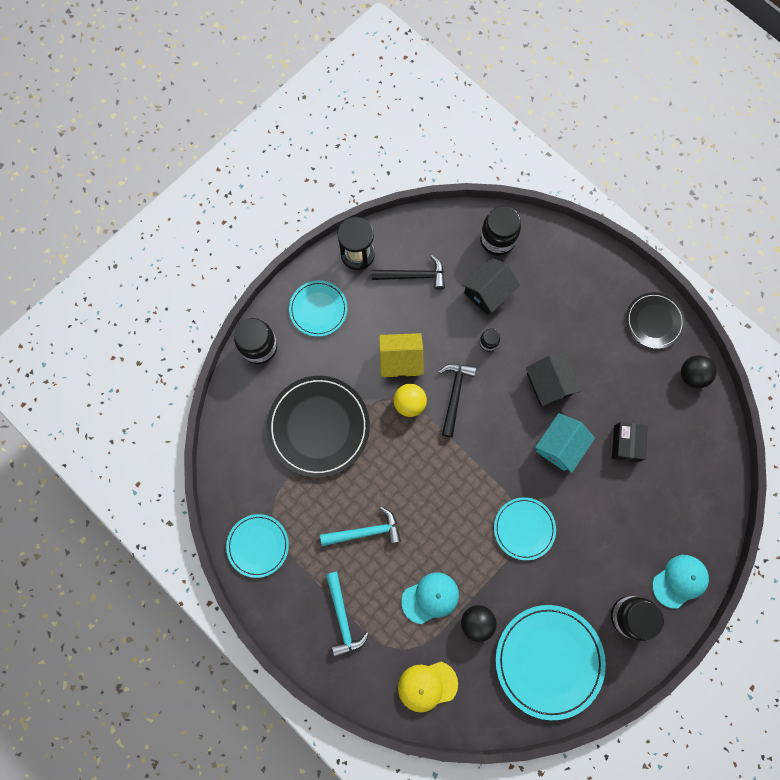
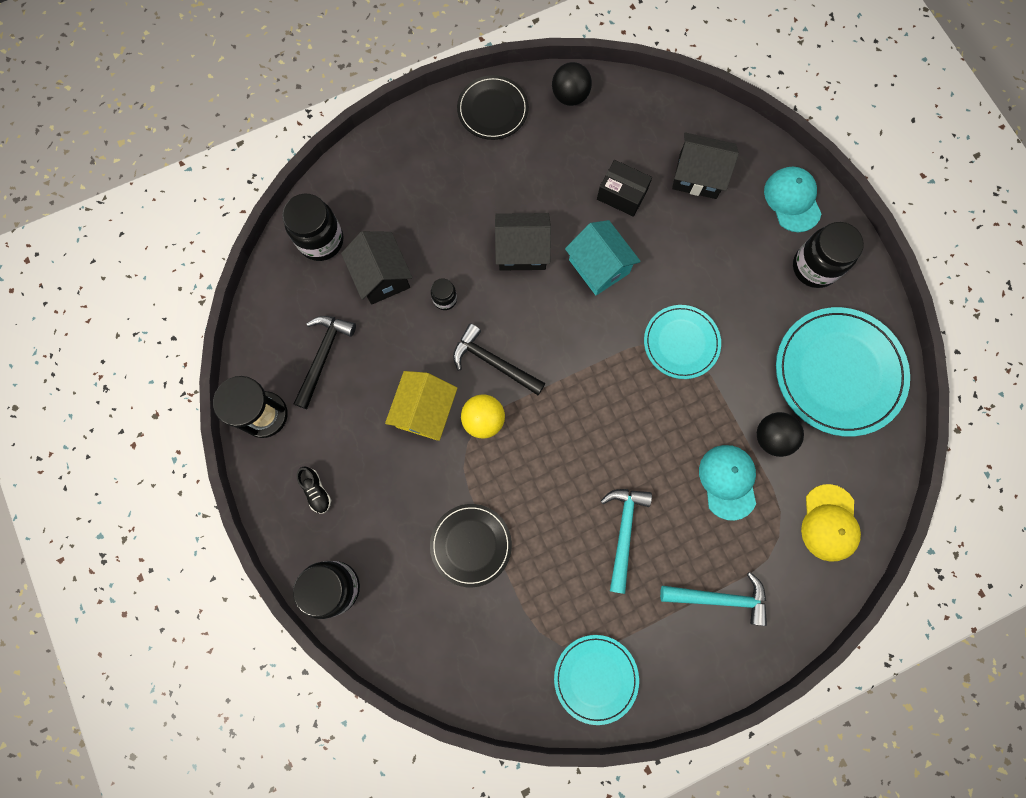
camera: 70 degrees left, 0 degrees up
black plate [267,376,370,478] -> black plate [430,504,512,587], size x0.59
turquoise plate [289,280,347,337] -> black shoe [296,466,331,514]
none -> black house [672,132,739,199]

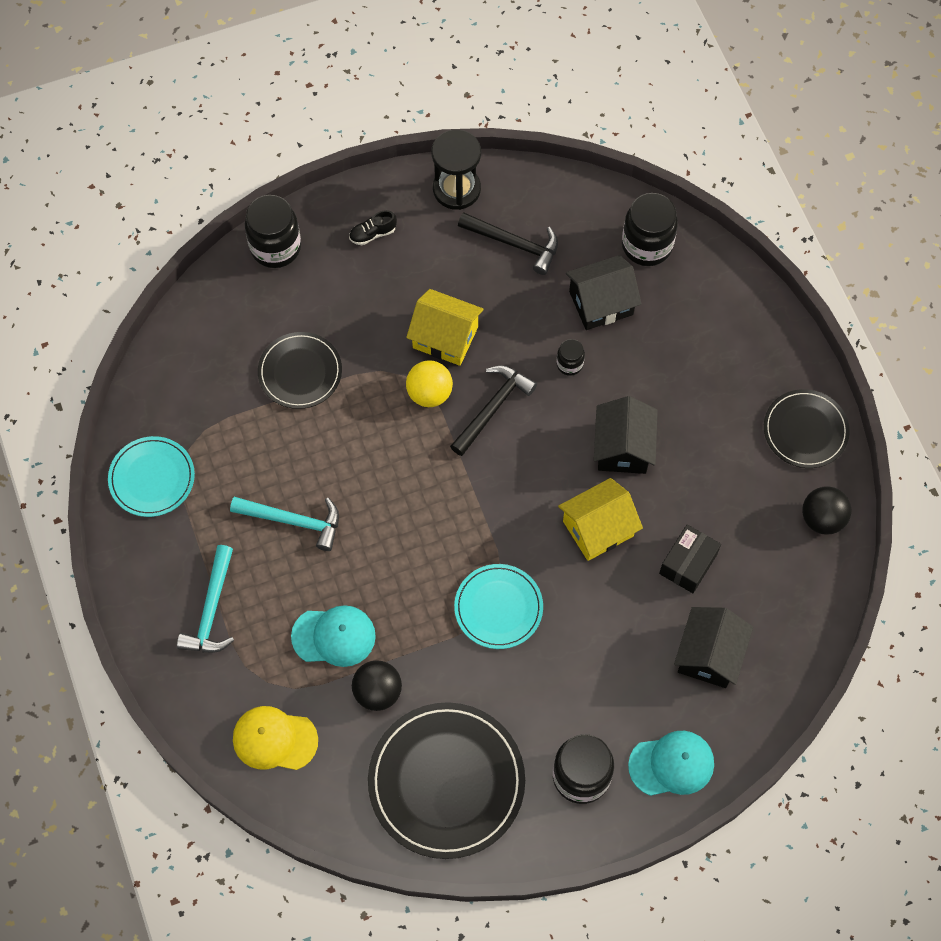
camera: 95 degrees right, 10 degrees down
turquoise house [565,220,641,295] -> yellow house [558,478,643,561]
turquoise plate [776,307,910,437] -> black plate [368,702,525,859]

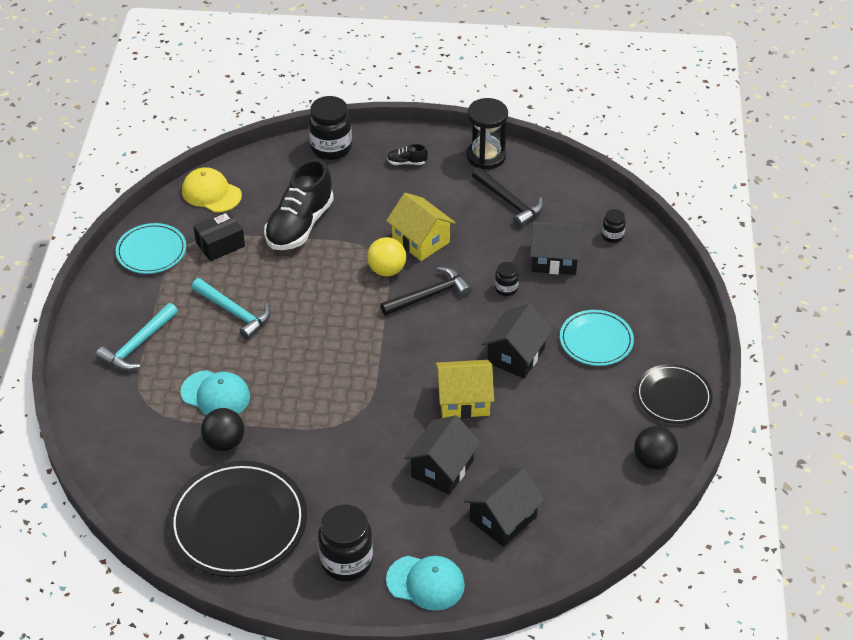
camera: 25 degrees right, 20 degrees down
yellow cap [233,706,318,770] -> yellow cap moved to [182,167,242,212]
black plate [258,332,342,409] -> black shoe [264,159,334,250]
turquoise plate [454,564,543,649] -> turquoise plate moved to [560,310,634,366]
black jar [622,193,678,266] -> black jar [602,209,626,243], size x0.51
black box [659,524,721,593] -> black box moved to [194,211,245,261]
none -> black house [404,415,481,495]

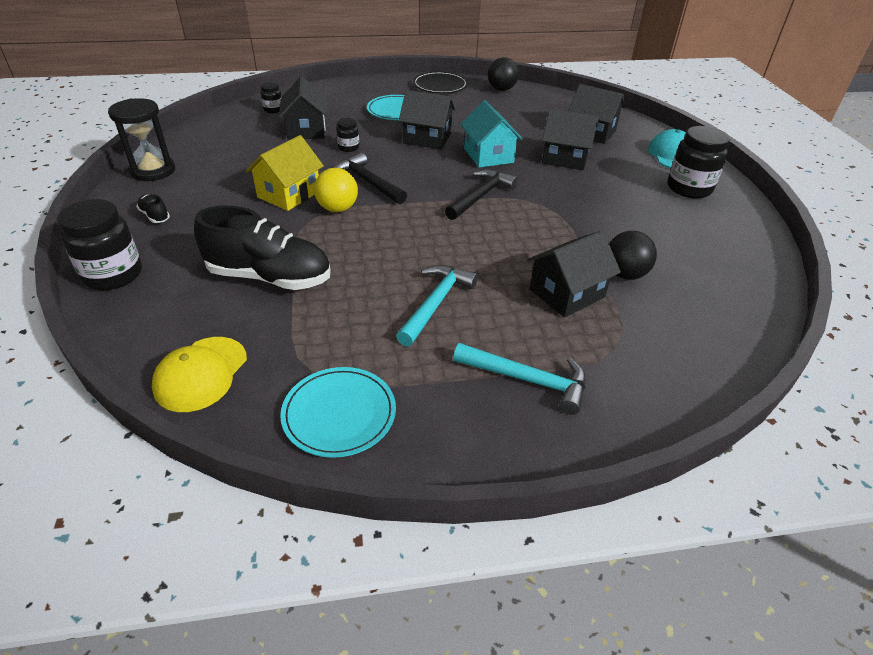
camera: 105 degrees left, 5 degrees down
black plate [167,461,307,577] -> none
turquoise cap [180,370,250,415] -> black house [527,230,621,317]
black box [194,211,245,261] -> none
black shoe [387,144,428,165] -> black shoe turned 150 degrees clockwise [136,194,170,223]
yellow house [435,360,494,418] -> turquoise house [460,100,523,168]
black hammer [472,167,544,227] -> black hammer moved to [445,169,518,220]

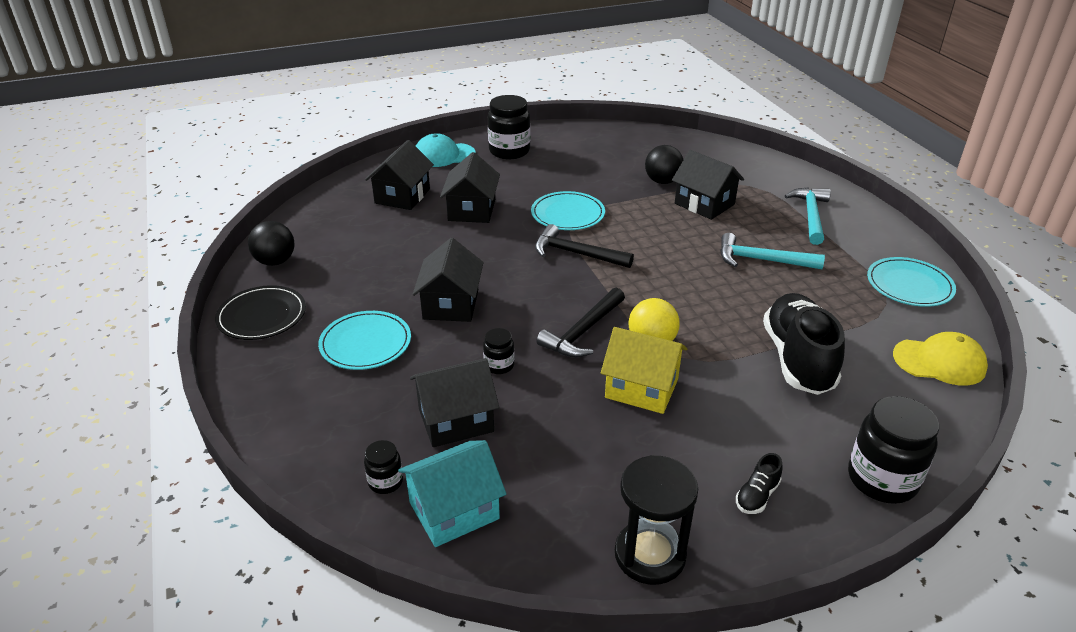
camera: 100 degrees left, 5 degrees down
turquoise house [460,100,523,168] -> turquoise house moved to [398,440,506,547]
none -> turquoise plate [531,191,605,230]

